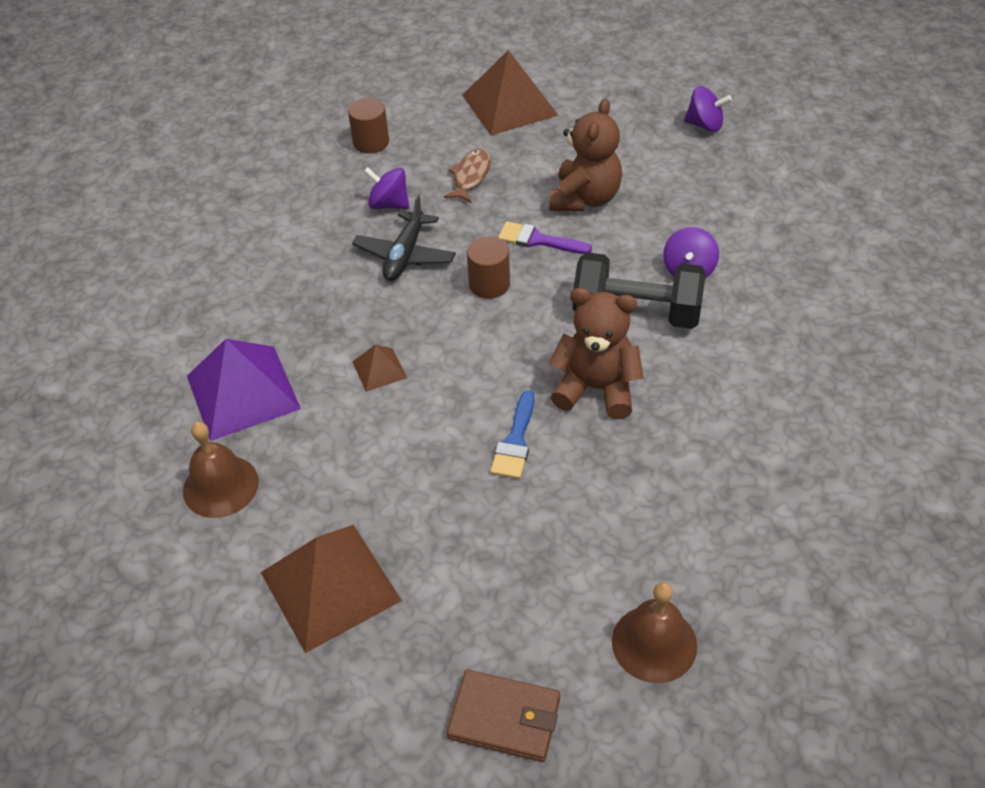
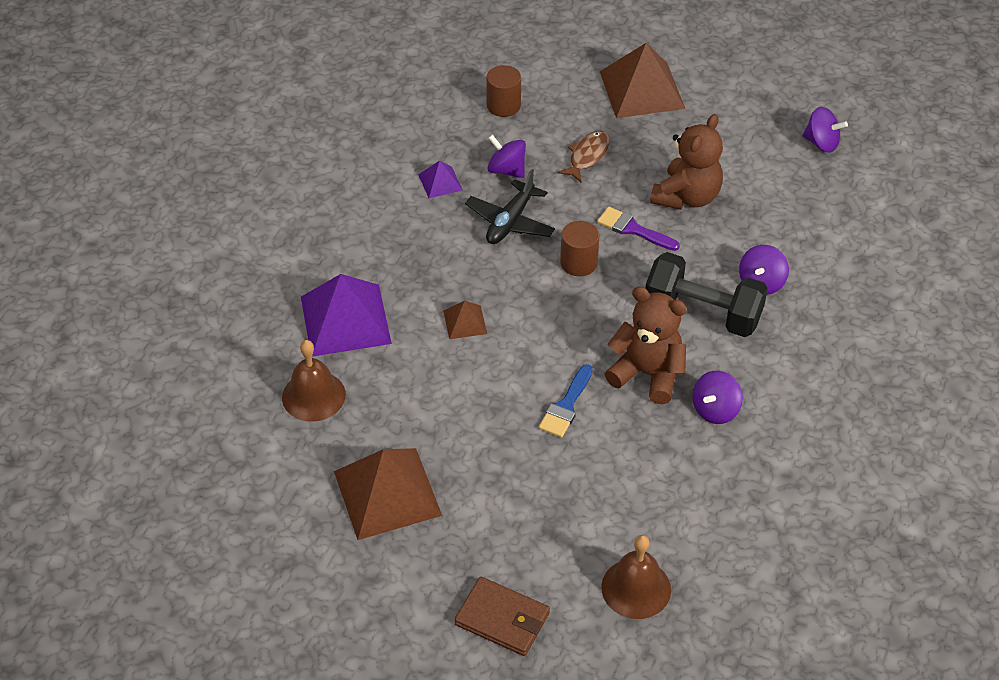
camera: 10 degrees right, 0 degrees up
none -> purple pyramid [419,160,463,198]
none -> purple spinning top [692,371,743,424]

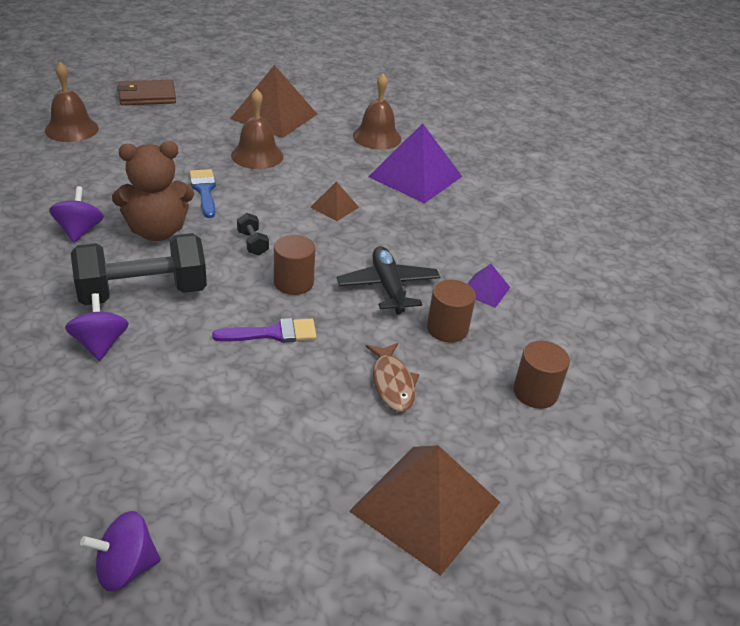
camera: 135 degrees right, 10 degrees down
purple spinning top [487,135,526,178] -> brown cylinder [427,280,476,343]
brown teddy bear [650,114,723,210] -> none
none -> brown bell [231,89,284,169]
none -> black dumbbell [237,213,269,256]

